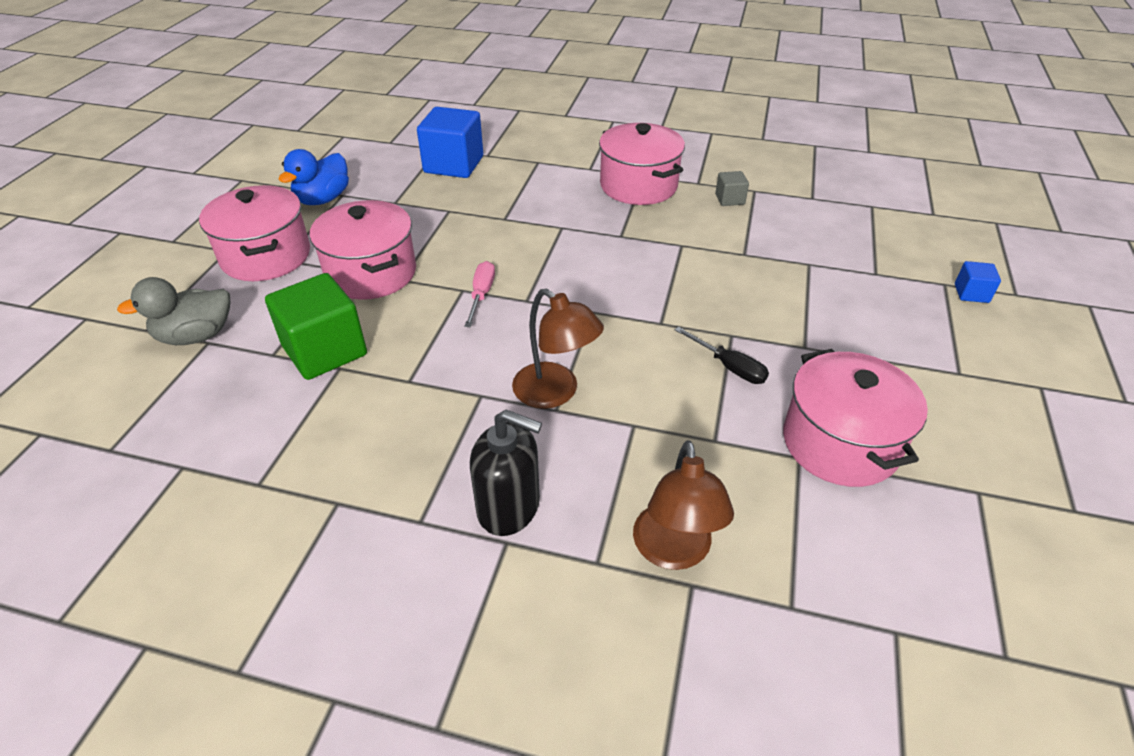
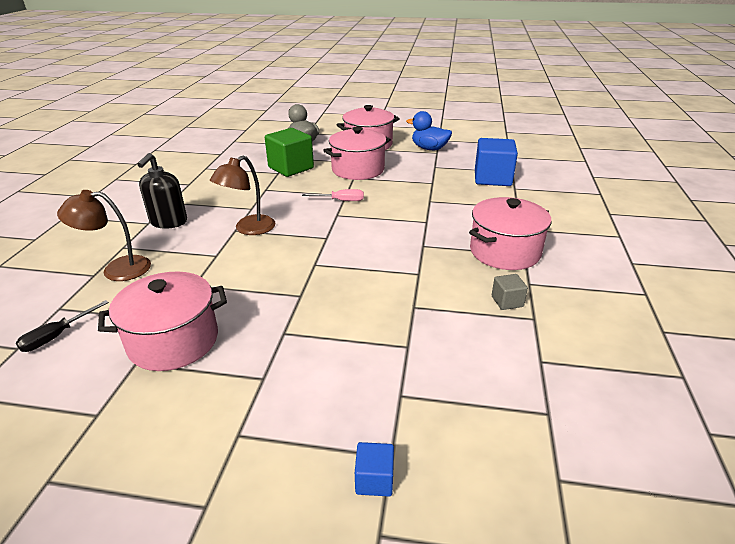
camera: 85 degrees right, 10 degrees down
black screwdriver [675,326,769,384] -> black screwdriver moved to [16,300,109,352]

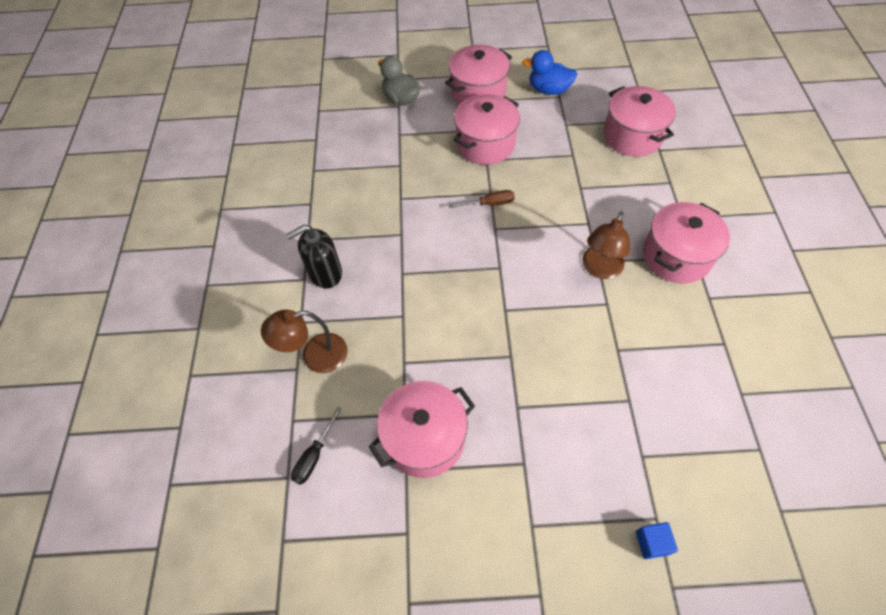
camera: 10 degrees left, 25 degrees up
black soap dispenser [137,153,187,229] -> black soap dispenser turned 60 degrees clockwise [286,224,342,289]
brown lamp [210,156,276,235] -> brown lamp moved to [582,212,630,279]
green cube [265,128,314,177] -> none
pink screwdriver [302,189,364,201] -> brown screwdriver [449,190,515,208]
blue cube [475,138,518,186] -> pink pot [603,86,676,156]
grey cube [492,274,528,310] -> none

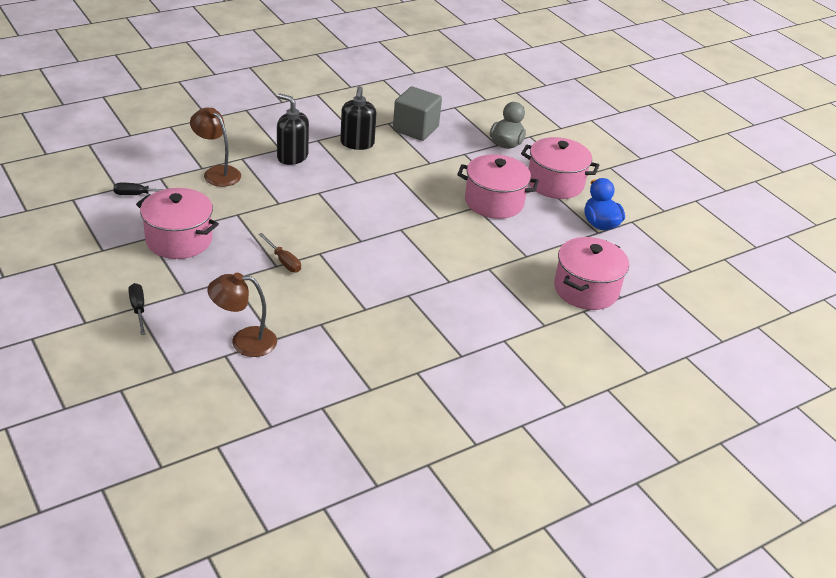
camera: 55 degrees right, 20 degrees down
brown screwdriver [449,190,515,208] -> brown screwdriver moved to [258,233,301,272]
brown lamp [582,212,630,279] -> brown lamp moved to [207,273,277,357]
blue cube [636,522,678,559] -> none
pink pot [643,202,730,283] -> none
none -> black screwdriver [128,283,146,335]
none -> black soap dispenser [340,86,376,150]
none -> grey cube [393,86,442,141]

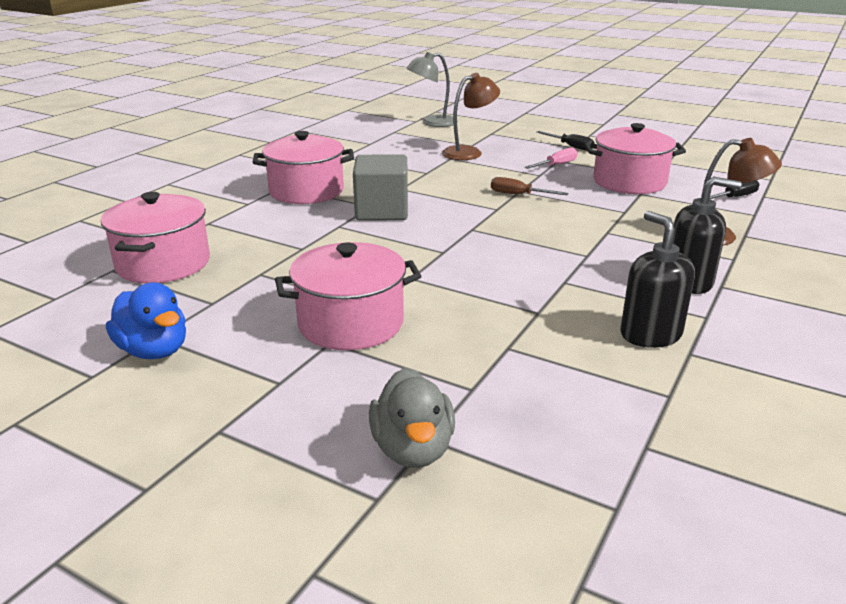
camera: 155 degrees right, 10 degrees down
grey cube [393,86,442,141] -> grey cube moved to [353,154,408,221]
pink pot [521,137,600,199] -> pink pot moved to [253,131,354,204]
none -> grey lamp [406,52,458,127]
none -> pink screwdriver [525,147,578,169]

